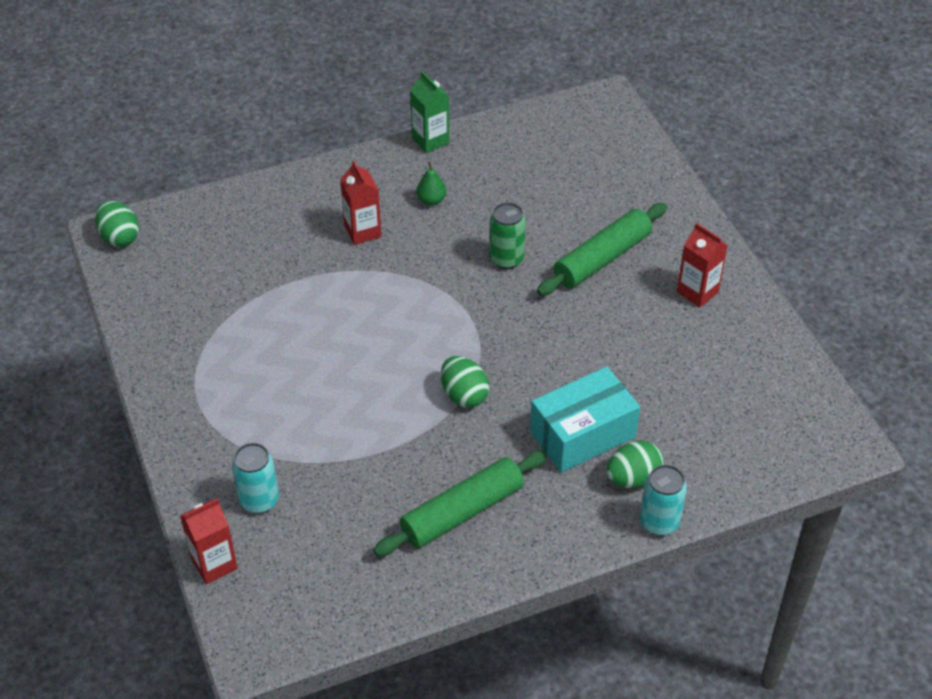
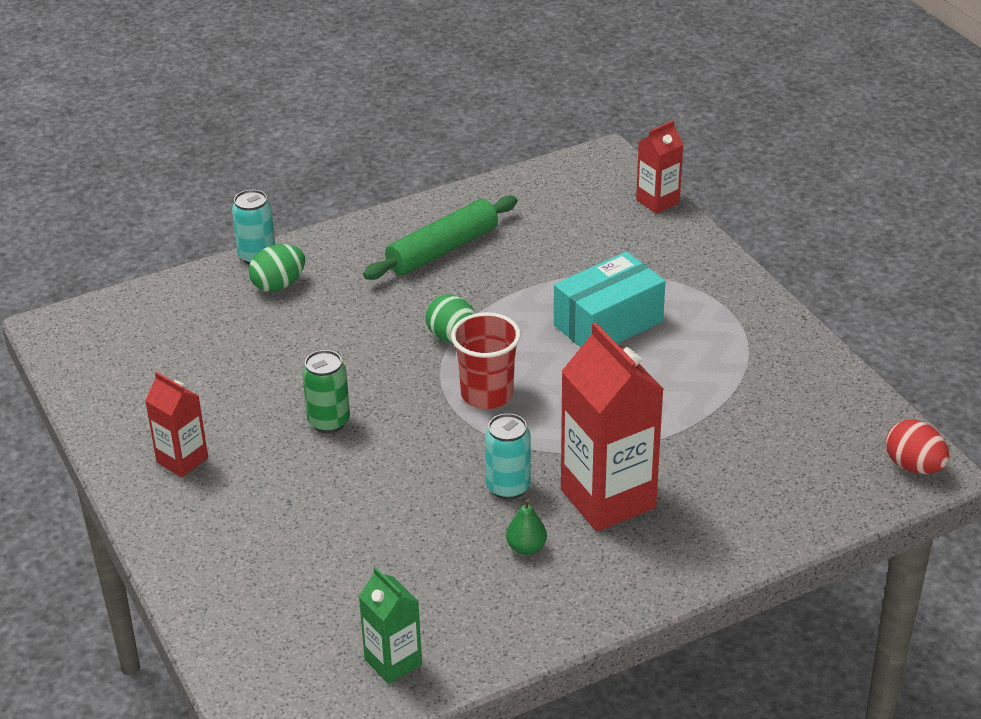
camera: 175 degrees right, 10 degrees down
green egg [95,201,139,247] -> red egg [886,419,949,474]
turquoise can [232,443,279,514] -> turquoise can moved to [485,413,531,500]
red carton [340,160,381,245] -> red carton [561,322,664,532], size x1.84
green carton [410,71,449,153] -> green carton moved to [359,567,422,684]
green can [489,202,526,269] -> green can moved to [302,350,350,433]
turquoise box [530,367,640,473] -> turquoise box moved to [554,252,666,348]
green rolling pin [537,203,667,296] -> none
none -> red cup [451,312,521,409]

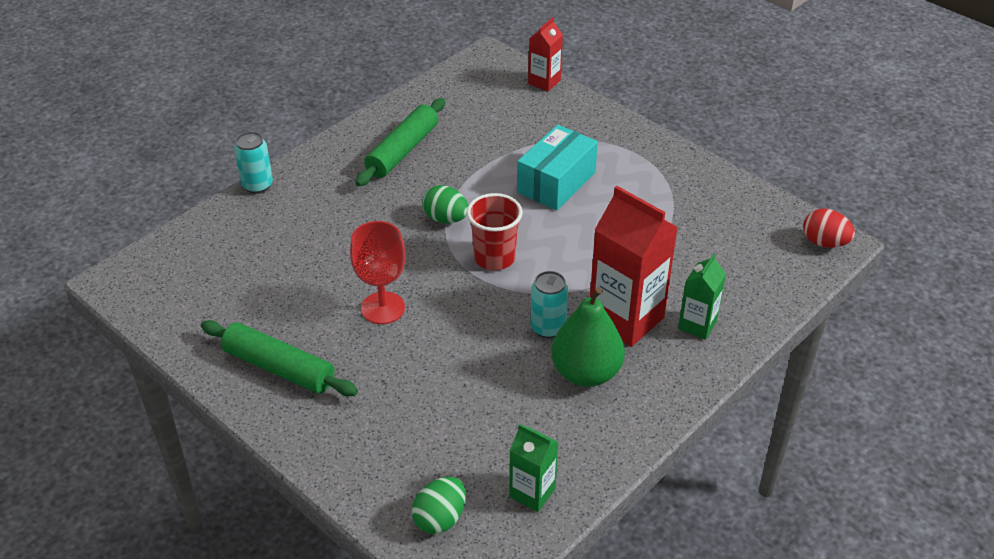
camera: 20 degrees left, 5 degrees up
red carton [145,372,208,477] -> green rolling pin [201,320,358,396]
green egg [249,244,305,292] -> green egg moved to [412,477,466,534]
green can [302,350,350,433] -> red goblet [350,221,406,324]
green pear [506,499,547,555] -> green pear [551,287,625,387], size x2.23
none -> green carton [678,254,726,340]

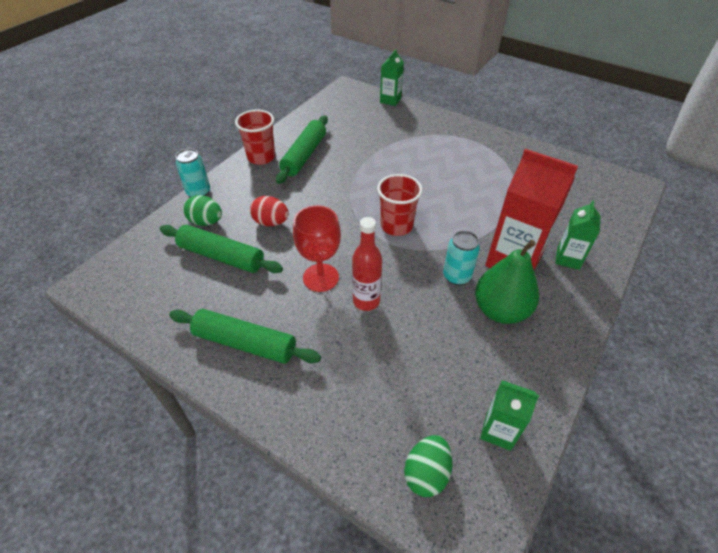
camera: 10 degrees left, 5 degrees up
green egg [422,185,469,224] -> green egg moved to [183,195,222,226]
turquoise box [517,125,598,210] -> none
red carton [528,17,563,92] -> green carton [380,49,404,106]
red egg [803,209,855,248] -> red egg moved to [250,196,289,226]
none -> green rolling pin [160,225,283,273]
none -> red cup [235,110,275,165]
none -> red bottle [352,217,382,311]

